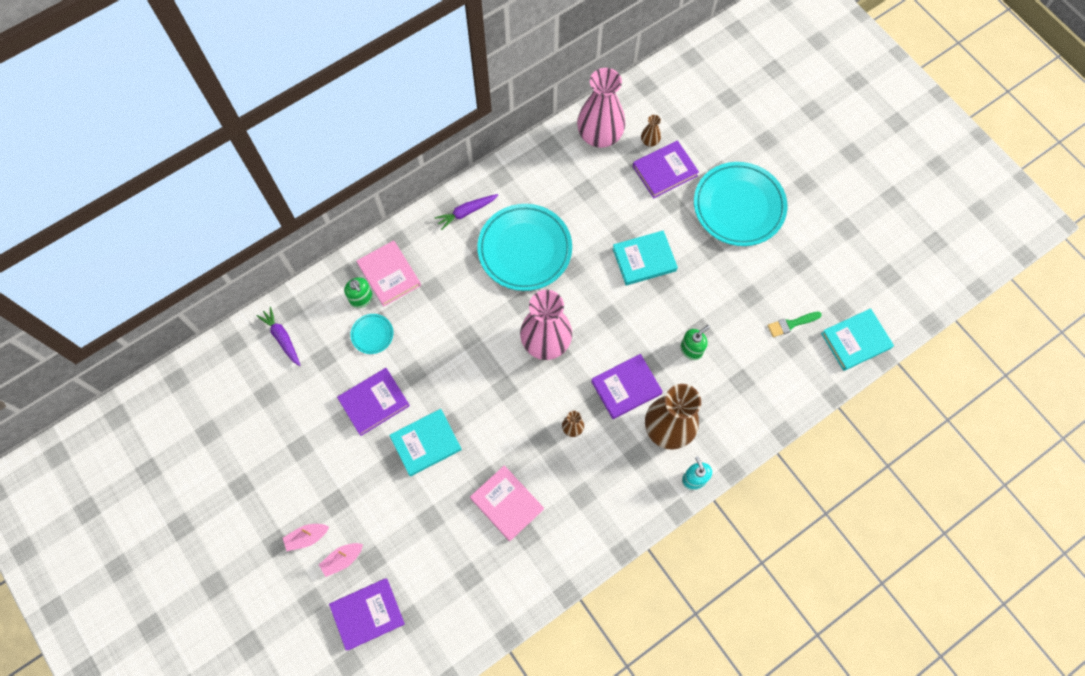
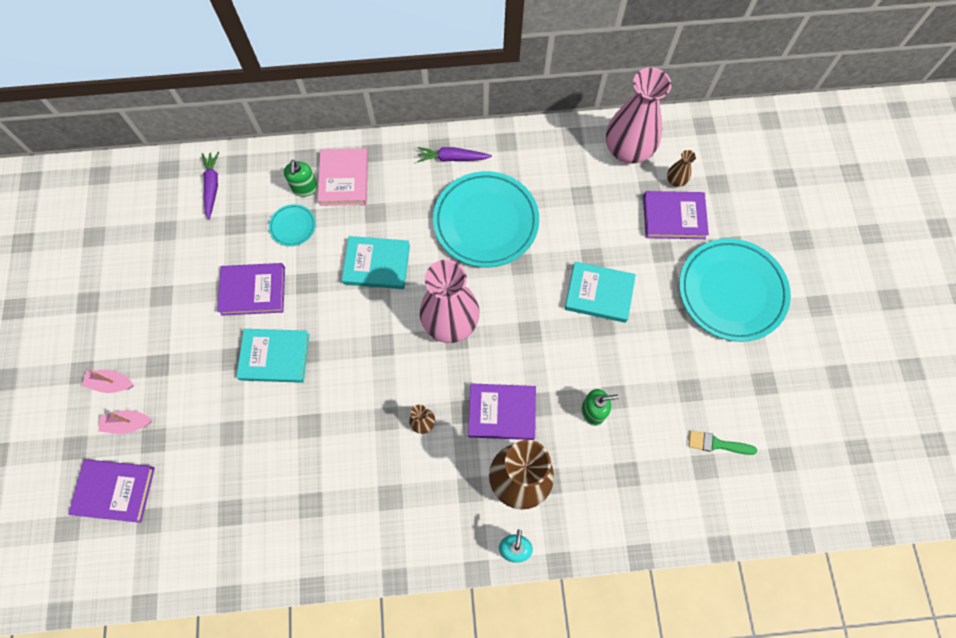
camera: 30 degrees right, 0 degrees up
pink book [470,465,544,541] -> none
turquoise book [821,308,894,371] -> turquoise book moved to [342,236,410,289]

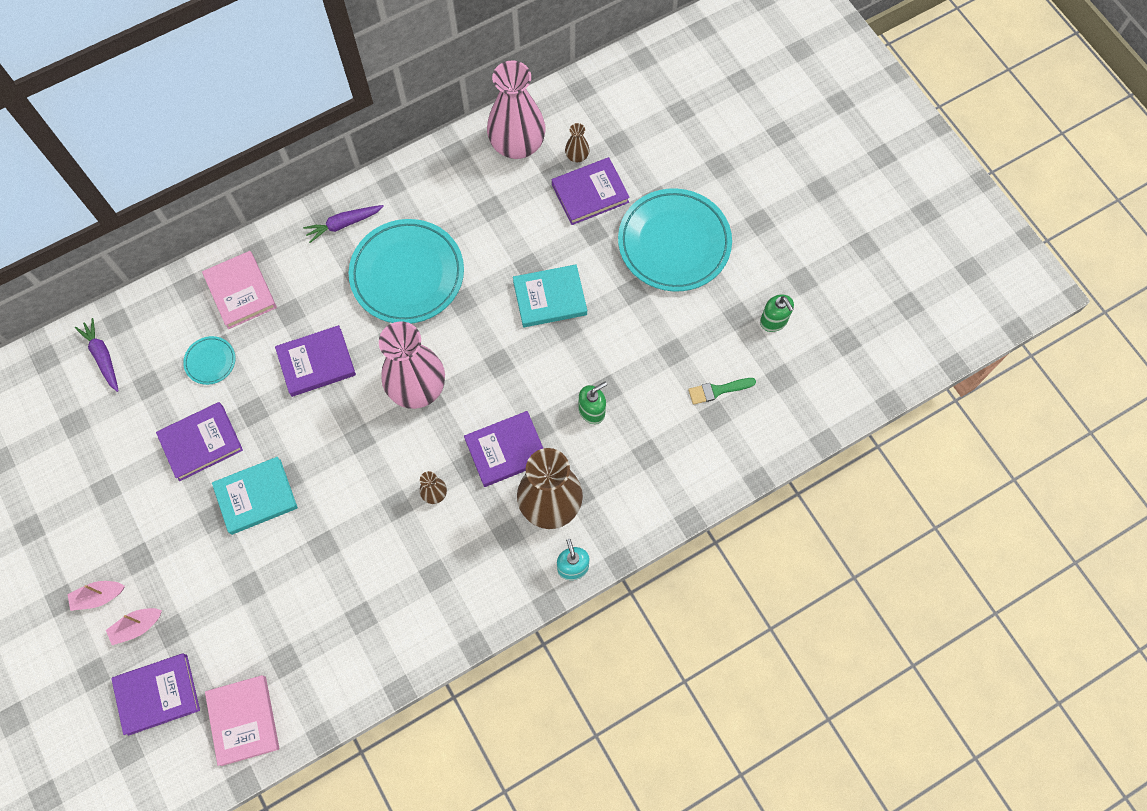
camera: 25 degrees left, 0 degrees up
green soap dispenser [284,160,318,197] -> green soap dispenser moved to [760,294,794,332]
turquoise book [342,236,410,289] -> purple book [275,325,356,397]
none -> pink book [205,675,279,766]

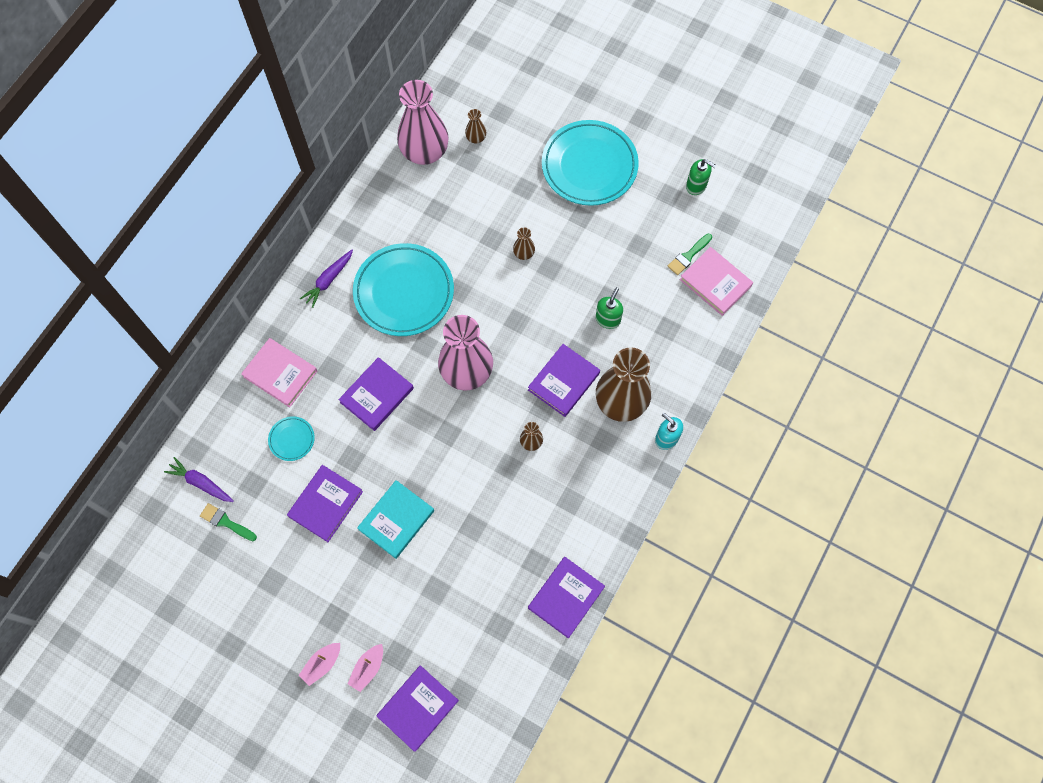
camera: 30 degrees left, 0 degrees up
pink book [205,675,279,766] -> pink book moved to [680,247,753,316]
turquoise book [513,264,587,327] -> brown vase [513,227,535,260]
purple book [552,157,630,225] -> purple book moved to [528,557,605,638]
none -> green brush [200,503,257,541]

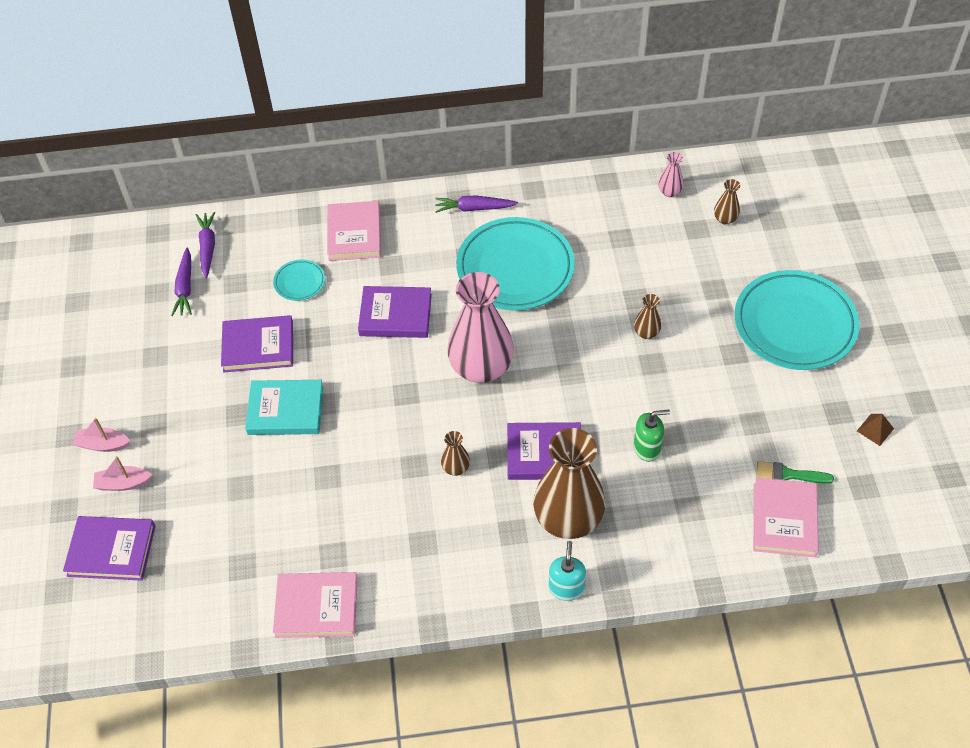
camera: 55 degrees right, 15 degrees down
green brush [200,503,257,541] -> purple carrot [171,248,192,316]
pink vase [397,80,448,165] -> pink vase [658,152,684,197], size x0.42
purple book [528,557,605,638] -> pink book [273,572,358,638]
green soap dispenser [686,159,716,195] -> brown pyramid [857,414,894,446]

